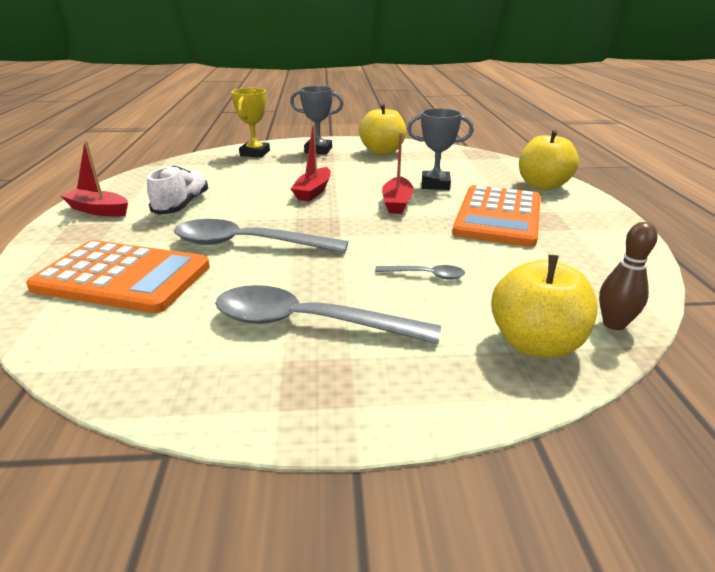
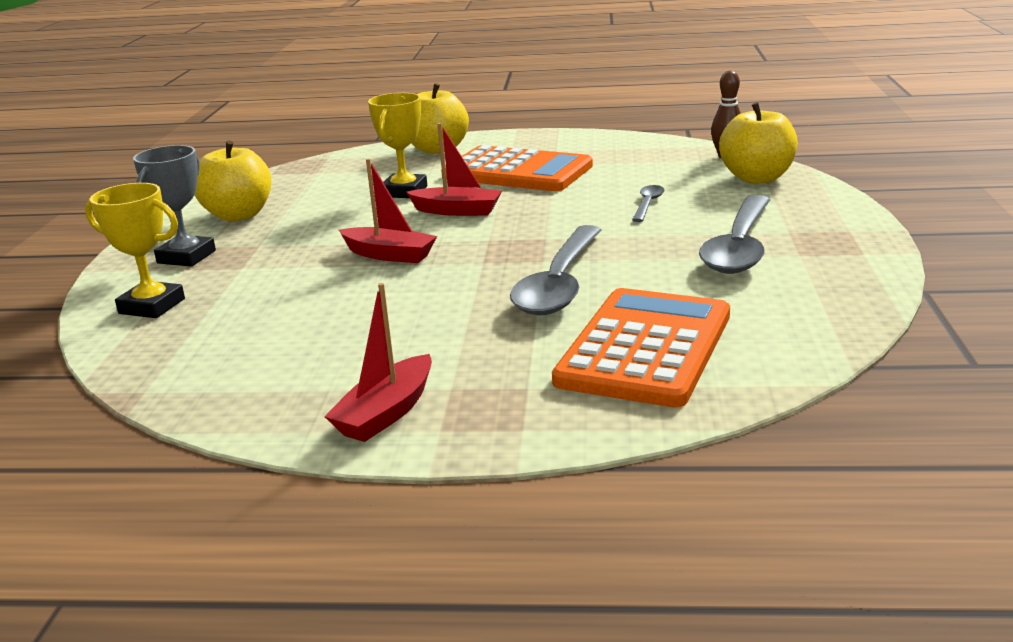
camera: 80 degrees left, 5 degrees down
white shoe [147,165,208,215] -> none
grey trophy [407,108,474,190] -> yellow trophy [368,93,427,198]

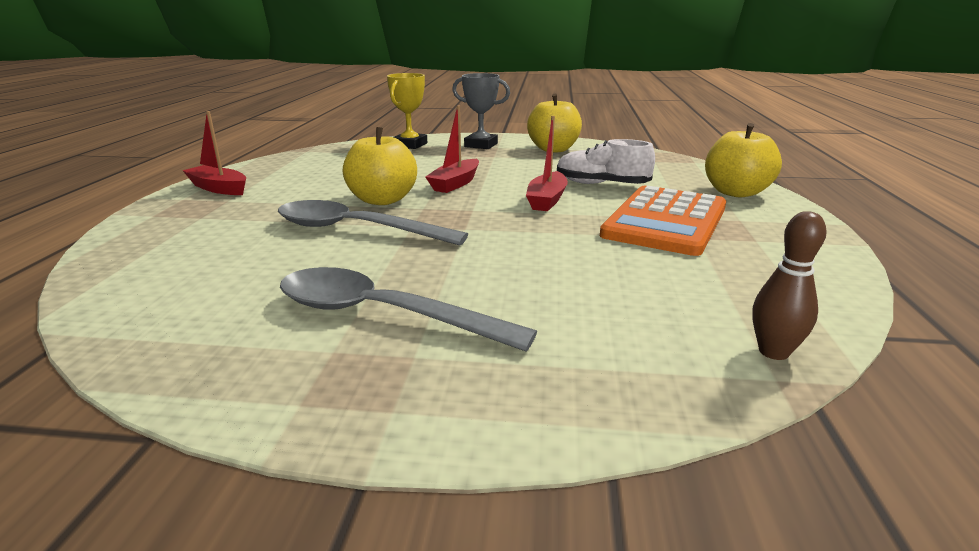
camera: 90 degrees right, 0 degrees up
yellow trophy [368,93,427,198] -> white shoe [557,139,655,184]
orange calculator [552,288,730,408] -> none
grey spoon [632,185,664,222] -> none
yellow apple [719,102,798,183] -> yellow apple moved to [343,127,417,205]

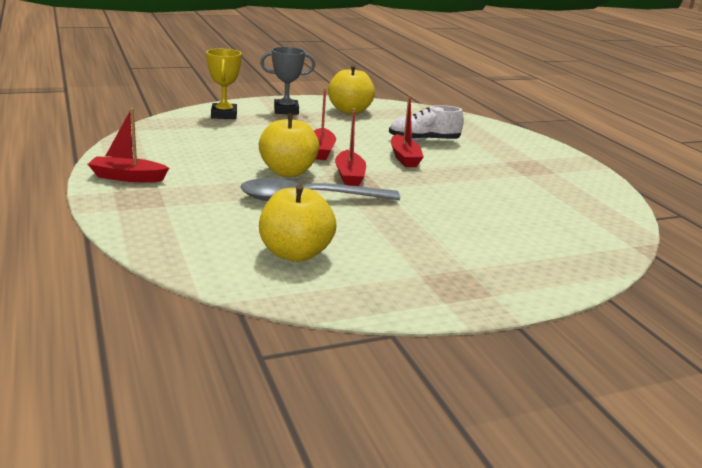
camera: 30 degrees left, 0 degrees up
grey spoon [280,267,537,351] -> none
orange calculator [600,186,726,256] -> none
yellow apple [705,123,782,197] -> yellow apple moved to [259,184,336,262]
brown bowling pin [752,211,827,360] -> none
none -> red boat [335,108,366,186]

